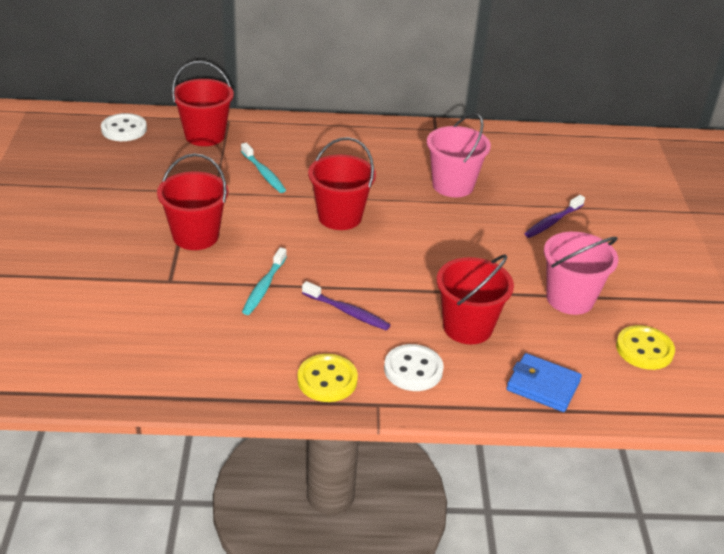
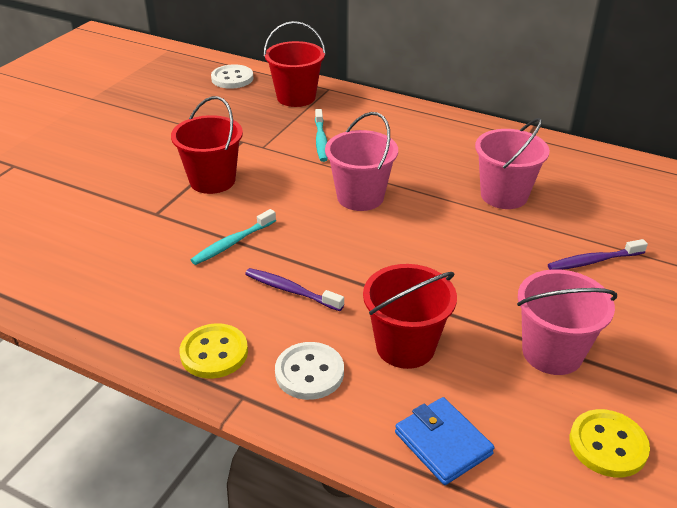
camera: 30 degrees right, 0 degrees up
purple toothbrush [302,281,390,331] -> purple toothbrush turned 150 degrees clockwise [245,268,344,311]
red bucket [308,137,376,230] -> pink bucket [325,112,398,211]

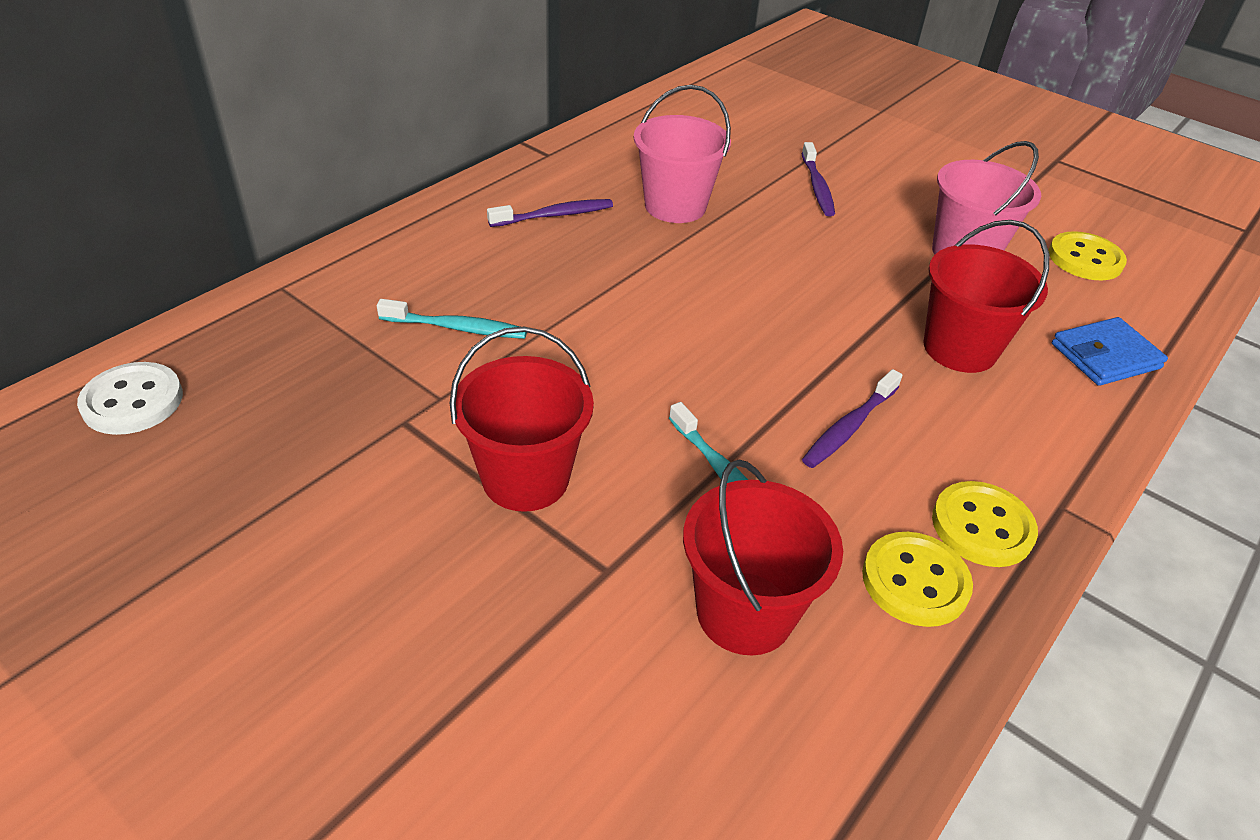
camera: 80 degrees left, 5 degrees up
red bucket [264,21,326,107] -> red bucket moved to [683,459,843,655]
white button [275,342,344,400] -> none
pink bucket [325,112,398,211] -> none
none -> purple toothbrush [487,199,613,227]
none -> yellow button [862,532,973,627]

